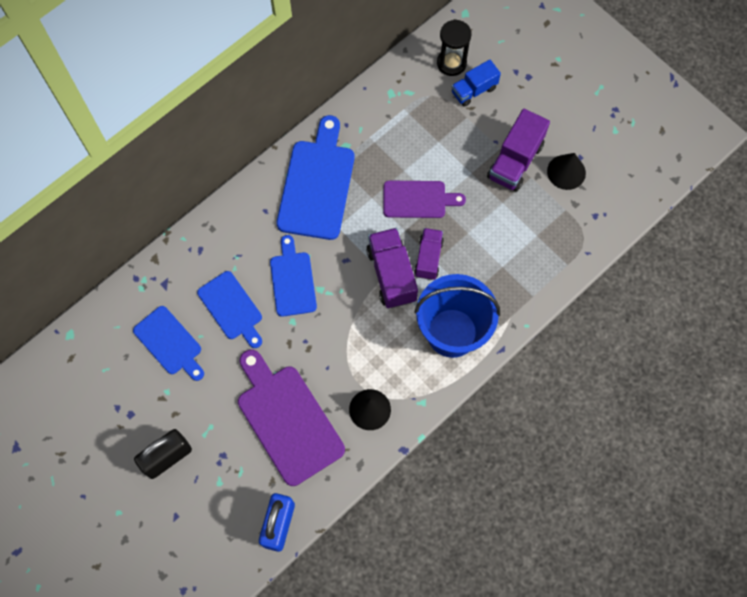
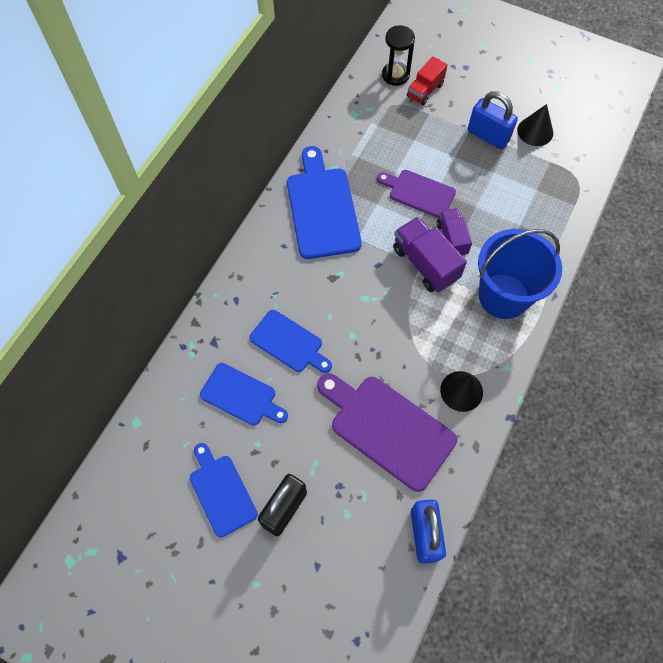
camera: 20 degrees left, 5 degrees down
blue cutting board [270,235,317,317] -> blue cutting board moved to [190,443,258,538]
purple cutting board [383,181,466,218] -> purple cutting board turned 135 degrees counterclockwise [377,170,456,218]
blue truck [451,59,501,107] -> red truck [407,56,447,106]
purple truck [487,109,550,192] -> blue padlock [468,91,518,149]

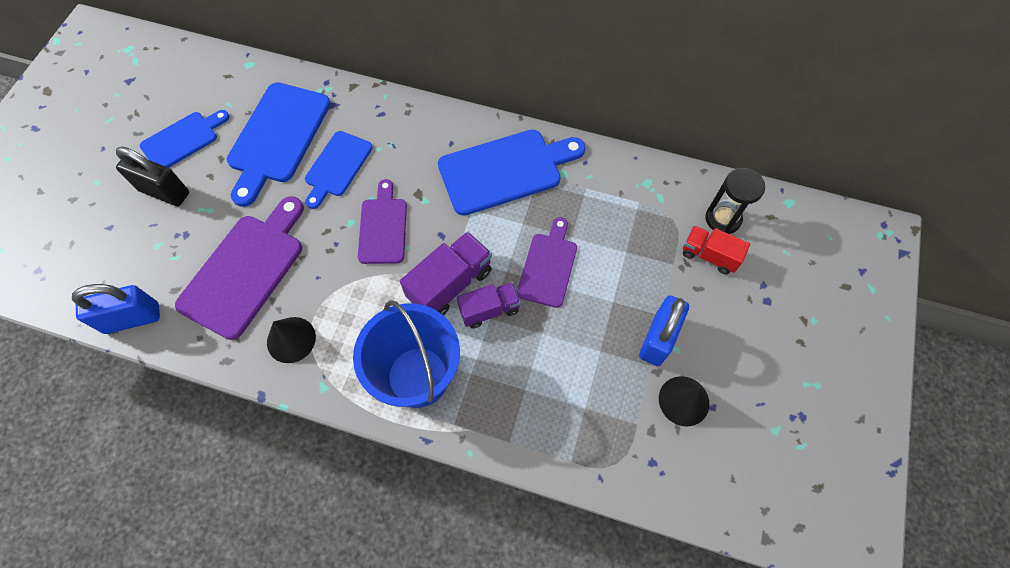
camera: 80 degrees right, 0 degrees up
blue cutting board [200,363,288,426] -> blue cutting board [227,82,331,207], size x1.62
none -> purple cutting board [358,179,407,264]

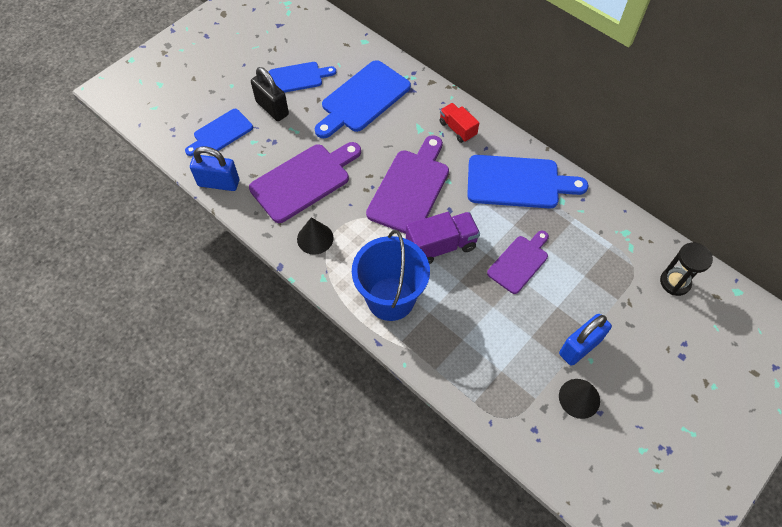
camera: 25 degrees right, 5 degrees down
blue cutting board [305,131,373,209] -> blue cutting board moved to [185,109,253,156]
purple cutting board [358,179,407,264] -> purple cutting board [366,135,449,234], size x1.62
purple truck [457,282,521,329] -> none
red truck [683,225,750,274] -> red truck moved to [439,103,479,143]

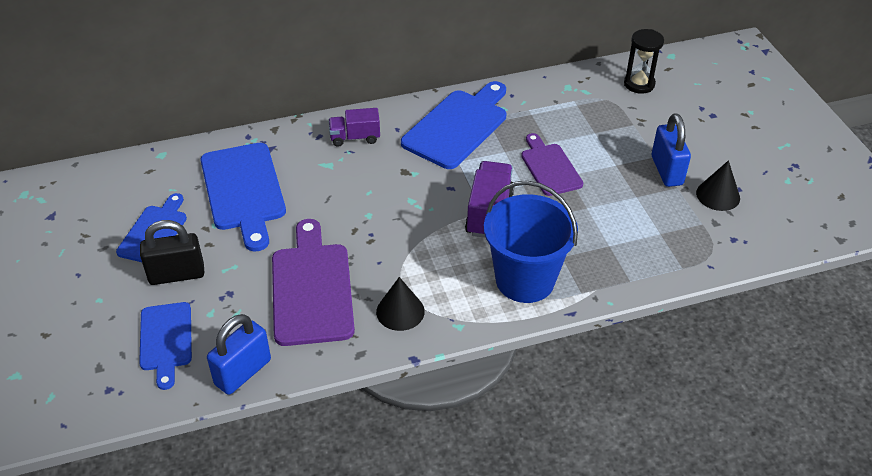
camera: 60 degrees left, 15 degrees down
purple cutting board [366,135,449,234] -> none
red truck [439,103,479,143] -> purple truck [329,108,380,147]

